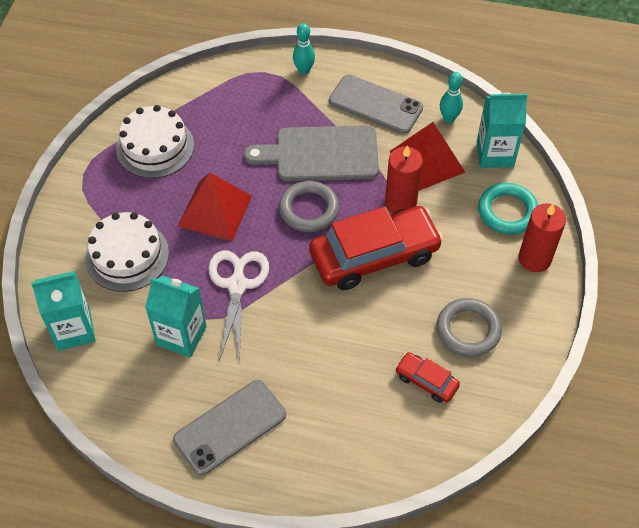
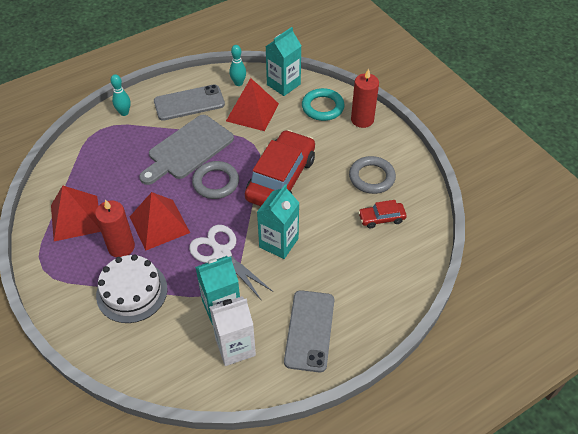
camera: 45 degrees left, 5 degrees down
turquoise carton [31,271,96,351] -> turquoise carton moved to [257,184,299,259]
white cake [116,105,194,178] -> red pyramid [51,186,101,241]
red candle [385,145,423,213] -> red candle moved to [95,199,135,257]
none -> white carton [210,296,256,366]

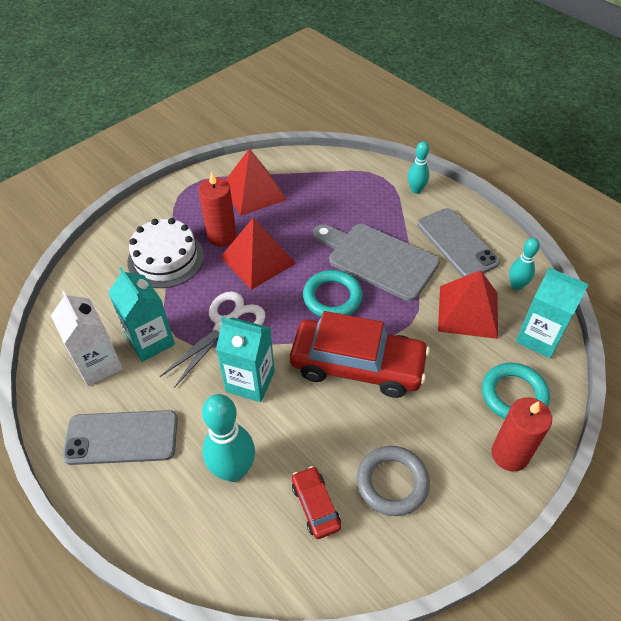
camera: 80 degrees right, 0 degrees up
grey ring [192,161,239,199] -> turquoise ring [303,270,363,317]
none -> turquoise bowling pin [202,394,255,482]

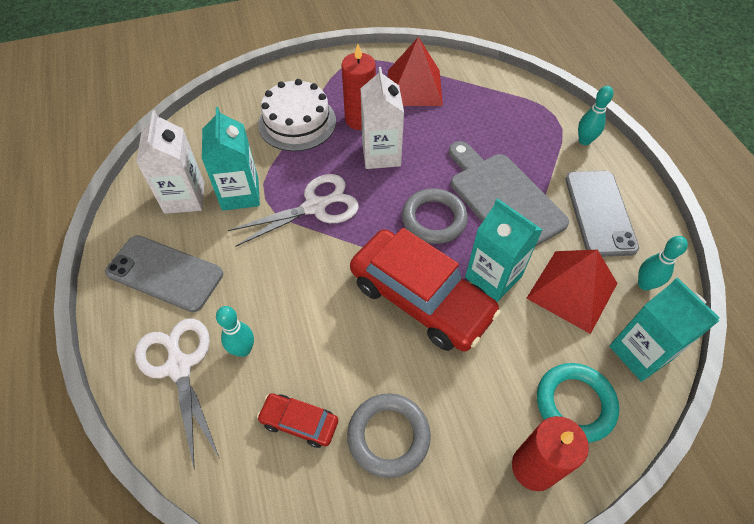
camera: 25 degrees right, 5 degrees up
turquoise bowling pin [202,394,255,482] -> turquoise bowling pin [216,306,254,357], size x0.58
turquoise carton [216,317,275,402] -> turquoise carton moved to [465,198,542,302]
red pyramid [221,217,296,290] -> white carton [360,67,404,169]
red car [292,466,341,539] -> red car turned 75 degrees counterclockwise [257,393,338,448]
turquoise ring [303,270,363,317] -> grey ring [402,188,468,244]
none -> white scissors [135,318,220,470]

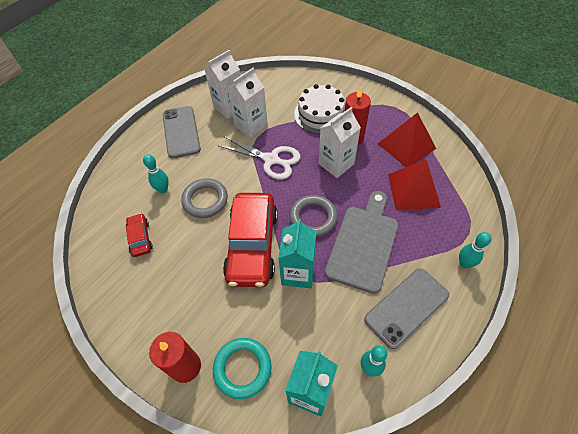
camera: 55 degrees right, 0 degrees up
white scissors [135,318,220,470] -> none
turquoise carton [202,107,260,211] -> white carton [227,68,268,138]
grey ring [347,393,431,478] -> grey ring moved to [181,178,228,218]
red pyramid [526,249,617,334] -> red pyramid moved to [388,159,441,210]

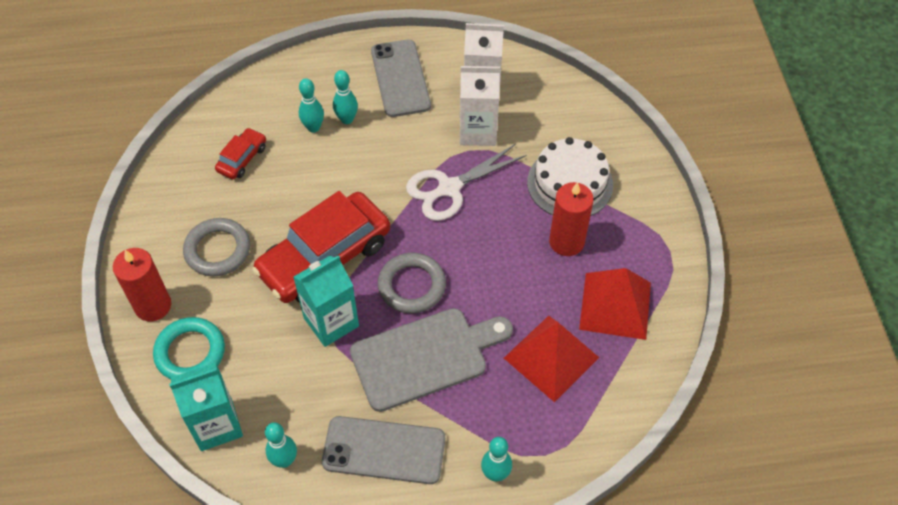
camera: 45 degrees right, 0 degrees up
grey phone [163,106,201,159] -> grey phone turned 45 degrees counterclockwise [371,40,431,117]
grey ring [181,178,228,218] -> grey ring moved to [183,218,250,276]
white scissors [217,136,300,180] -> white scissors turned 75 degrees clockwise [406,144,527,221]
white carton [319,107,361,178] -> none
none -> turquoise bowling pin [333,70,358,124]

